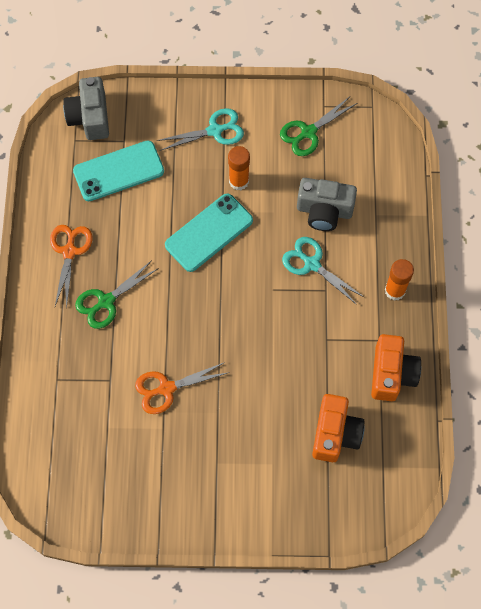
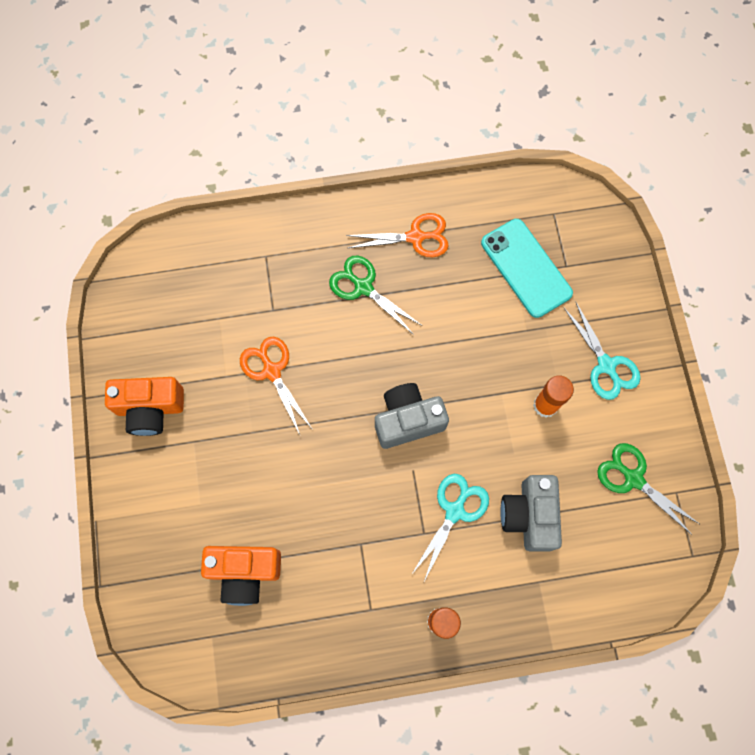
camera: 80 degrees right, 5 degrees up
grey camera [63,77,109,140] -> grey camera moved to [375,383,449,449]
turquoise phone [165,193,253,272] -> none
orange camera [371,334,421,401] -> orange camera moved to [105,377,184,436]

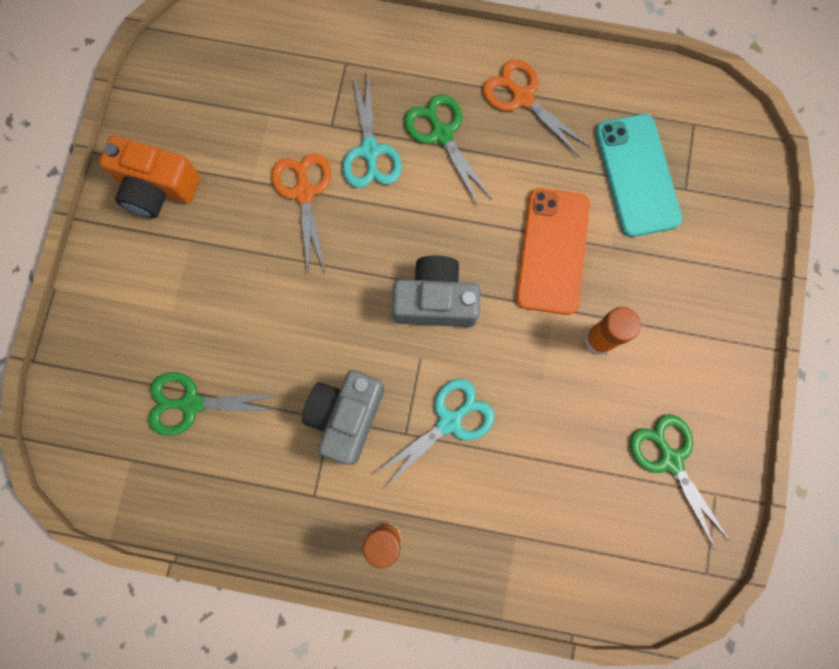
camera: 20 degrees right, 5 degrees up
orange camera [201,546,281,606] -> green scissors [148,372,282,436]
orange scissors [346,213,449,257] -> orange scissors turned 150 degrees counterclockwise [483,59,591,157]
grey camera [500,475,562,552] -> grey camera moved to [302,370,385,465]
turquoise scissors [564,301,641,400] -> turquoise scissors moved to [343,75,402,188]
none -> orange phone [516,188,590,315]

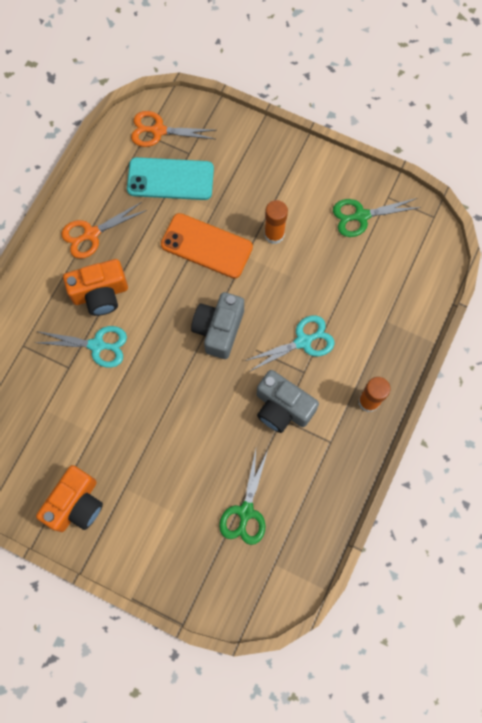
camera: 75 degrees left, 5 degrees down
orange scissors [272,153,331,273] -> orange scissors moved to [131,111,216,147]
turquoise scissors [374,379,495,487] -> turquoise scissors turned 90 degrees clockwise [245,315,335,372]
green scissors [404,94,492,207] -> orange camera [63,259,128,316]

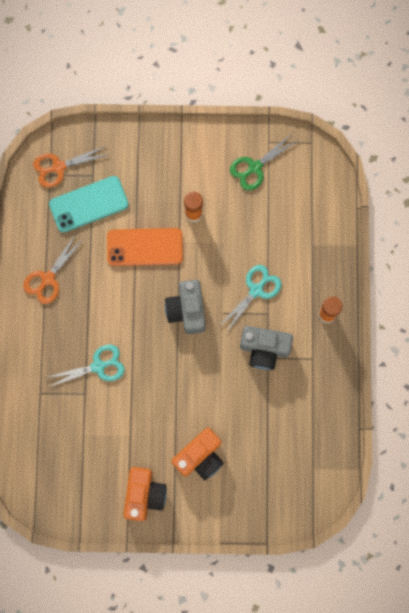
camera: 25 degrees left, 5 degrees up
orange camera [63,259,128,316] -> orange camera moved to [172,428,224,480]
green scissors [219,450,268,545] -> none

